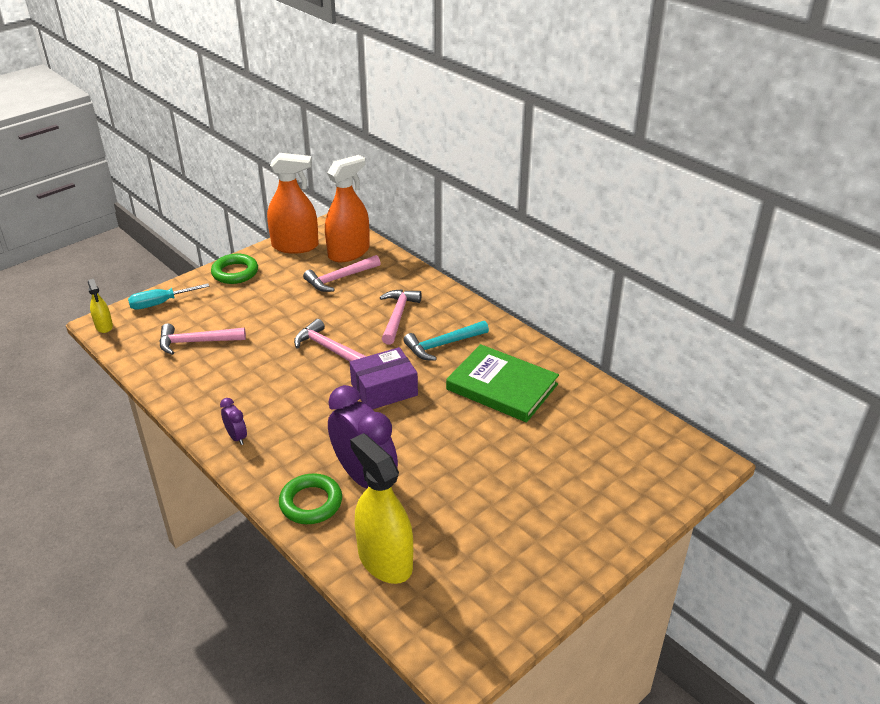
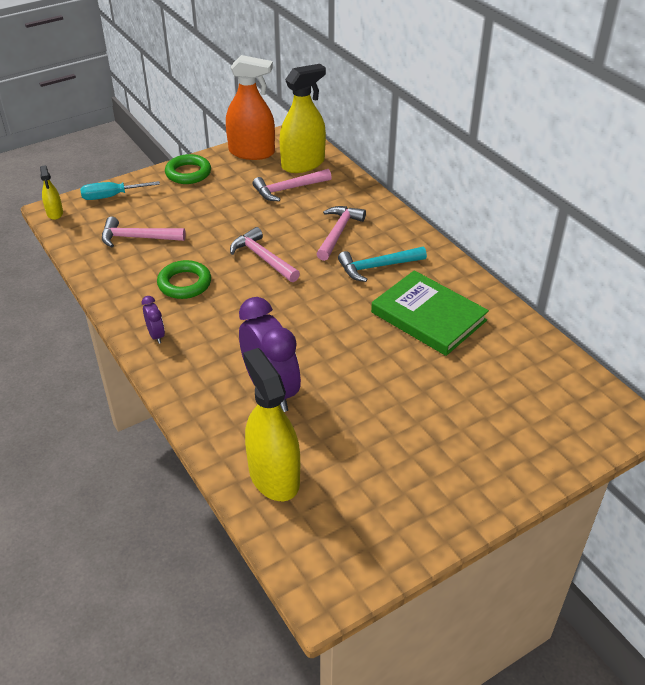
camera: 10 degrees right, 5 degrees up
green ring [279,473,342,524] -> green ring moved to [157,260,211,299]
orange spray bottle [325,155,370,262] -> yellow spray bottle [279,64,326,173]
purple box [350,347,418,409] -> none

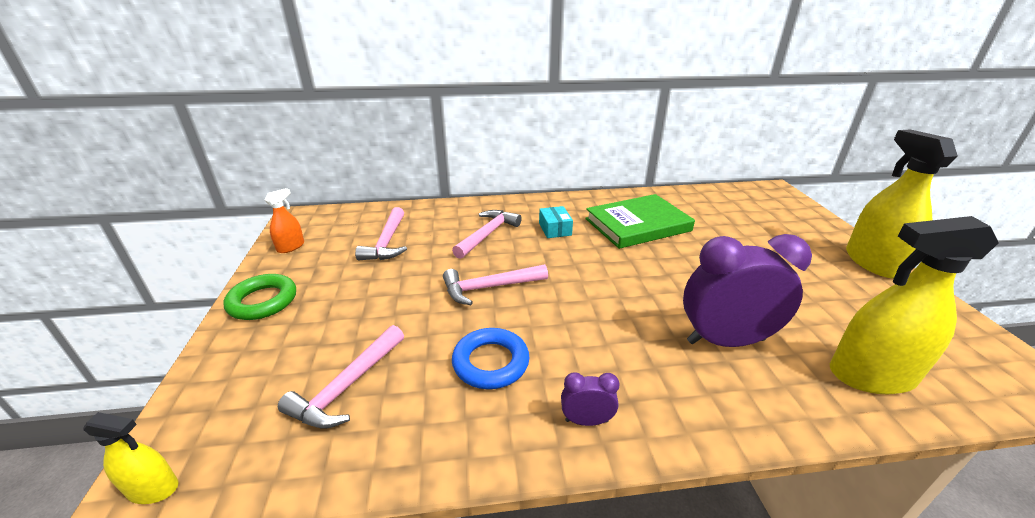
camera: 65 degrees left, 10 degrees down
turquoise screwdriver [80,181,160,200] -> none
green ring [157,260,211,299] -> blue ring [452,328,529,389]
orange spray bottle [226,55,275,160] -> orange spray bottle [264,188,304,253], size x0.49
yellow spray bottle [279,64,326,173] -> yellow spray bottle moved to [846,129,958,278]
pink hammer [317,206,366,261] -> pink hammer turned 75 degrees clockwise [452,210,522,259]
turquoise hammer [338,247,427,282] -> turquoise box [539,206,573,238]

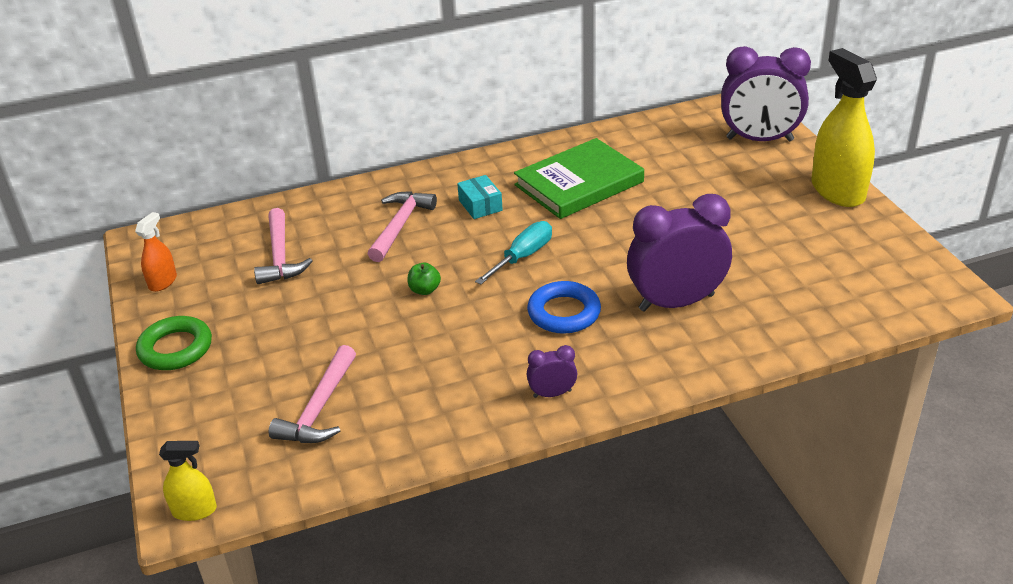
camera: 10 degrees left, 5 degrees up
pink hammer [443,264,548,305] -> green apple [408,263,441,295]
blue ring [452,328,529,389] -> blue ring moved to [527,281,601,334]
yellow spray bottle [830,216,999,394] -> none
none -> turquoise screwdriver [475,221,552,285]
none -> purple clock [721,46,811,141]

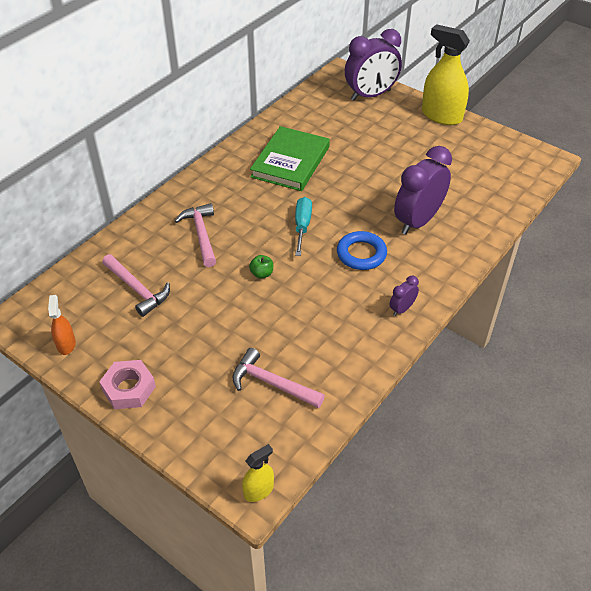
camera: 35 degrees left, 10 degrees up
green ring [136,316,212,370] -> pink nut [99,360,156,409]
pink hammer [269,345,356,443] -> pink hammer turned 135 degrees clockwise [232,348,325,408]
turquoise box [457,175,503,219] -> none

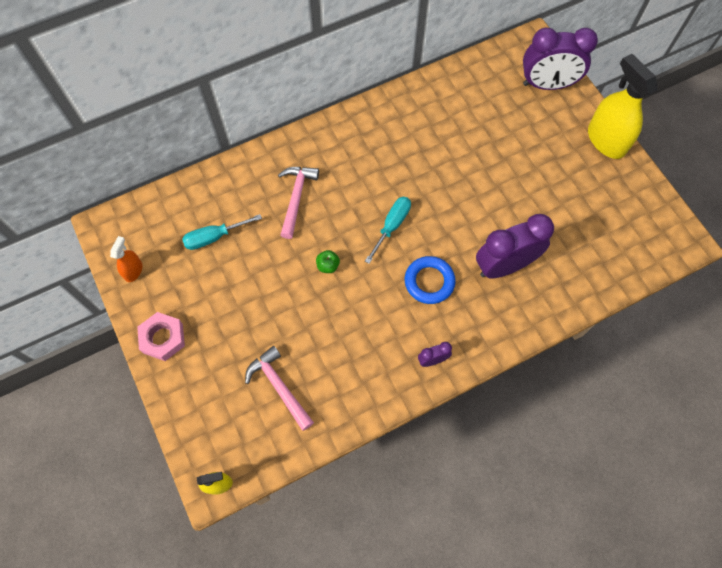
camera: 25 degrees right, 20 degrees up
pink hammer [102,254,170,317] -> turquoise screwdriver [182,214,262,250]
green book [250,126,330,191] -> none

